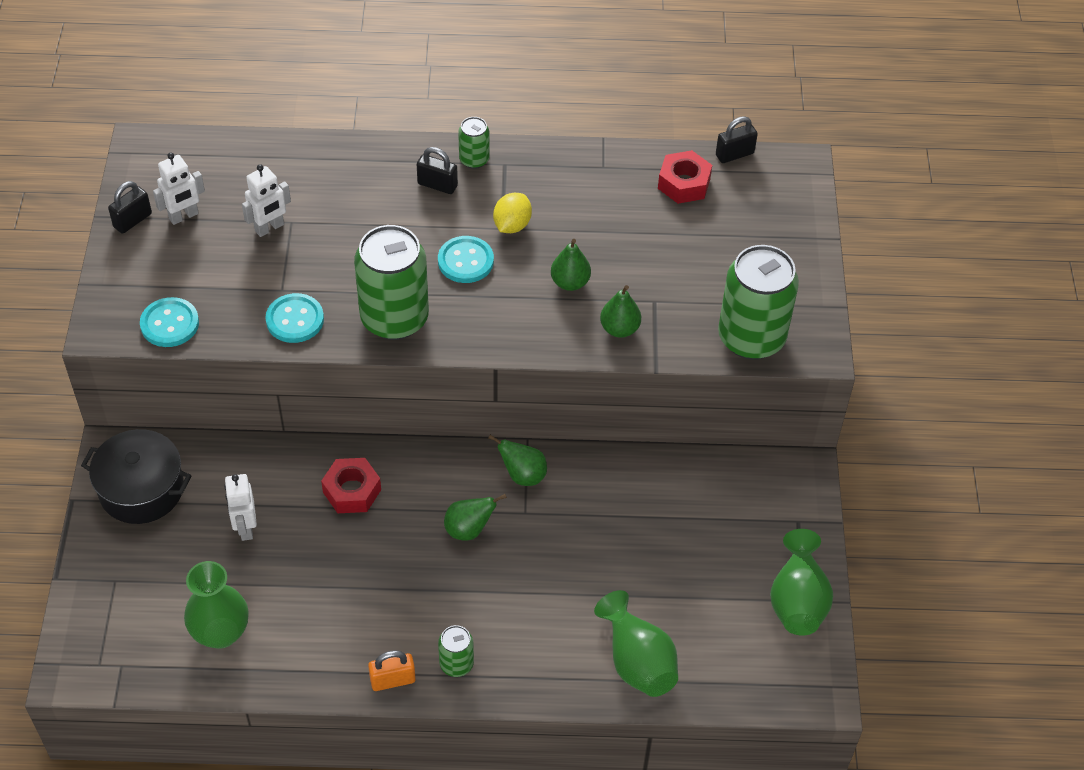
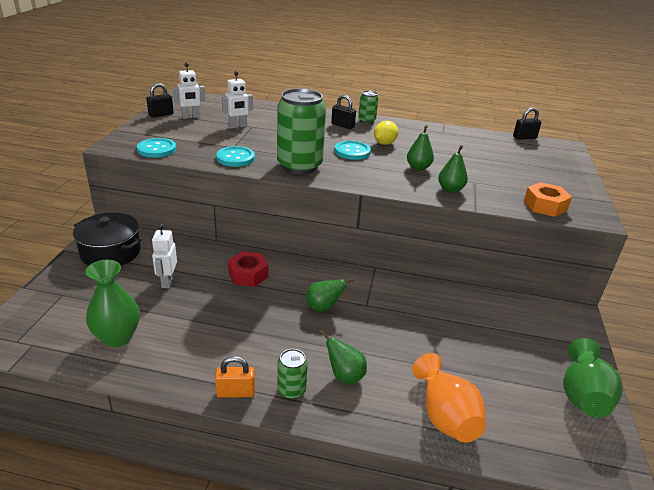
camera: 10 degrees right, 20 degrees down
green pear [489,435,547,486] -> green pear moved to [319,330,367,384]
green vase [594,590,678,697] -> orange vase [412,353,486,443]
red nut [658,150,712,204] -> none
green can [718,245,799,360] -> orange nut [524,182,572,217]

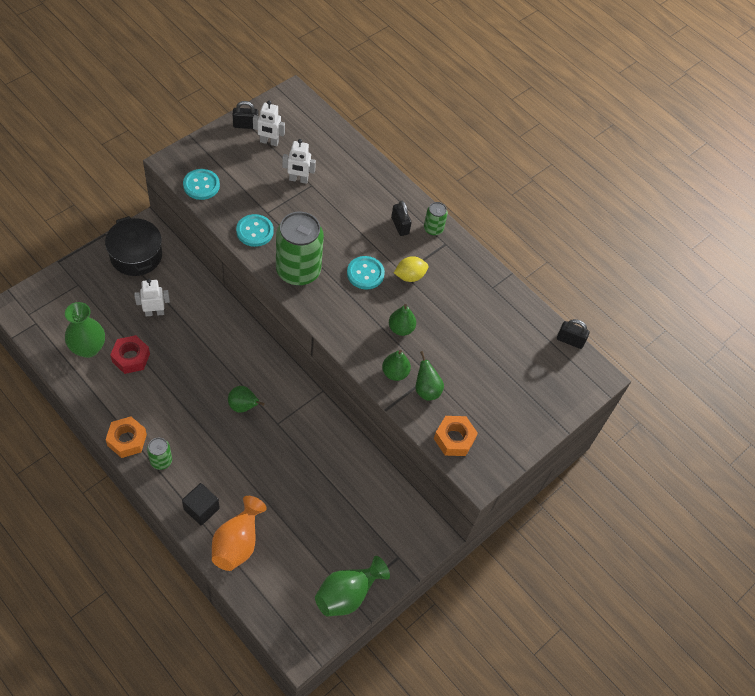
camera: 30 degrees right, 25 degrees up
white robot [152,224,177,288] -> white robot turned 45 degrees clockwise [134,279,170,316]
orange padlock [215,356,255,398] -> orange nut [106,417,147,458]
red nut [228,251,269,287] -> red nut moved to [110,335,150,374]
green pear [319,330,367,384] -> green pear moved to [415,351,444,400]
none -> black cube [182,483,220,526]

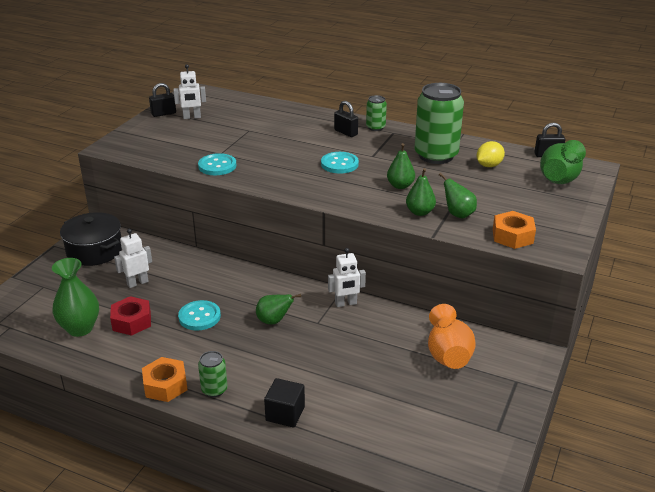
camera: 15 degrees left, 25 degrees down
turquoise button [183,169,220,200] -> turquoise button moved to [178,300,221,331]
orange vase [212,496,267,571] -> orange vase moved to [428,304,476,369]
green can [276,212,324,286] -> green can moved to [414,83,464,164]
white robot [282,139,316,184] -> white robot moved to [328,248,366,307]
green vase [315,556,390,616] -> green vase moved to [540,140,586,184]
yellow lemon [394,256,429,282] -> yellow lemon moved to [476,141,505,167]

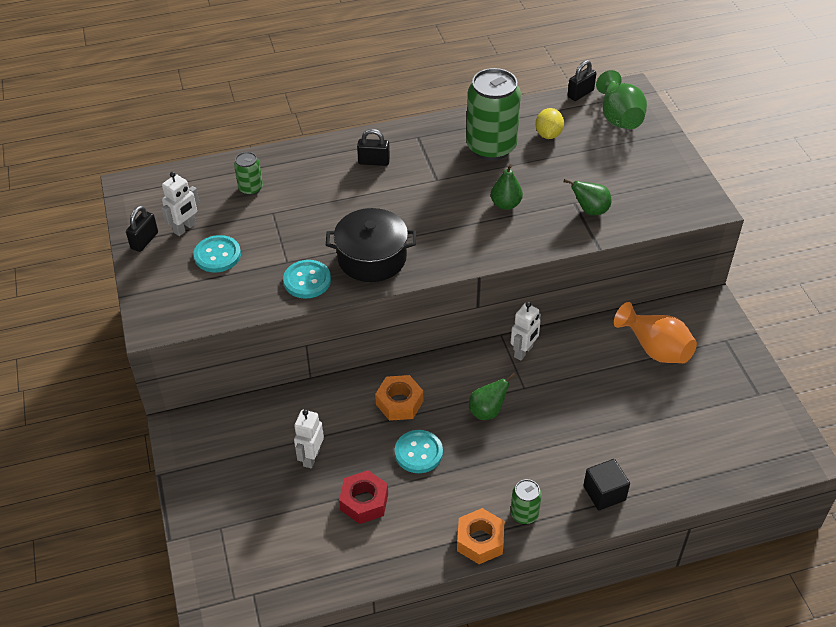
camera: 40 degrees left, 15 degrees up
green vase [52,258,99,337] -> none
black pot [60,212,122,266] -> black pot moved to [326,208,416,282]
turquoise button [321,152,359,174] -> turquoise button moved to [194,235,241,273]
green can [366,95,387,131] -> green can moved to [234,152,263,195]
green pear [406,168,436,216] -> none
orange nut [493,211,536,249] -> orange nut moved to [375,375,423,421]

